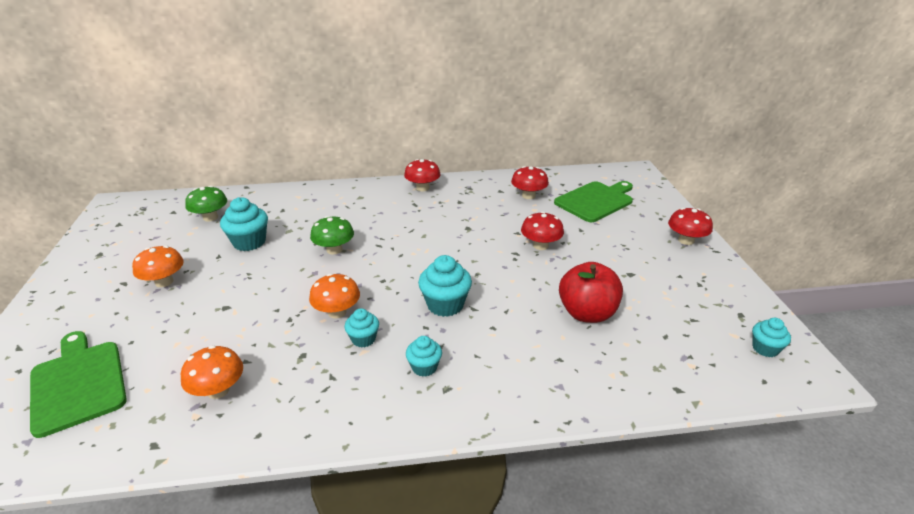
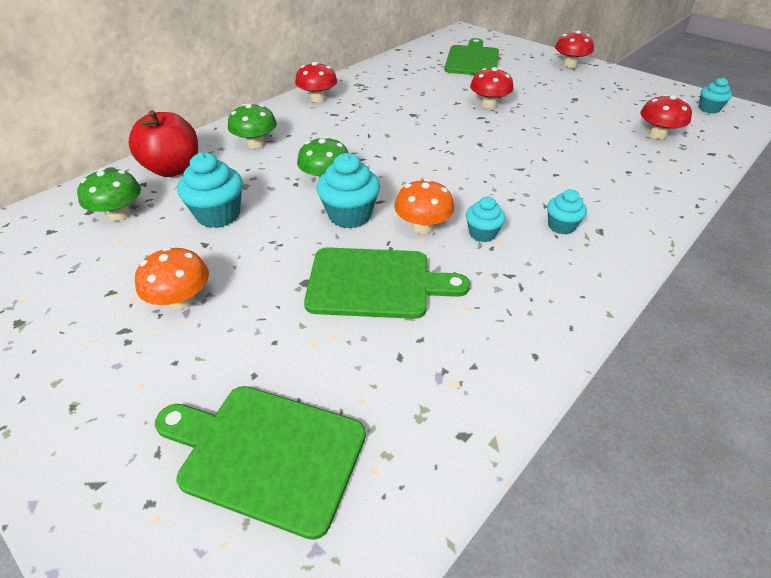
camera: 40 degrees left, 10 degrees up
orange mushroom [181,345,243,399] -> none
turquoise cupcake [418,255,472,317] -> turquoise cupcake moved to [317,153,380,229]
red mushroom [511,166,549,199] -> red mushroom moved to [640,95,692,139]
red apple [559,262,623,323] -> red apple moved to [129,110,198,177]
none -> green mushroom [228,104,277,149]
none -> green cutting board [304,247,470,319]

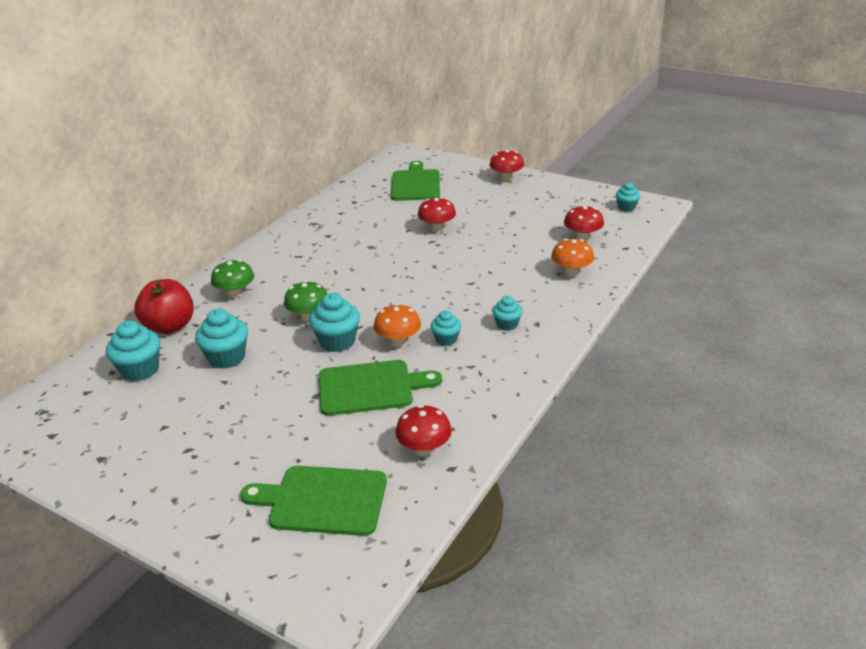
camera: 10 degrees left, 10 degrees down
green mushroom [77,168,141,221] -> turquoise cupcake [106,320,160,381]
orange mushroom [135,247,209,309] -> orange mushroom moved to [551,239,594,277]
red mushroom [295,62,337,102] -> red mushroom moved to [396,405,452,456]

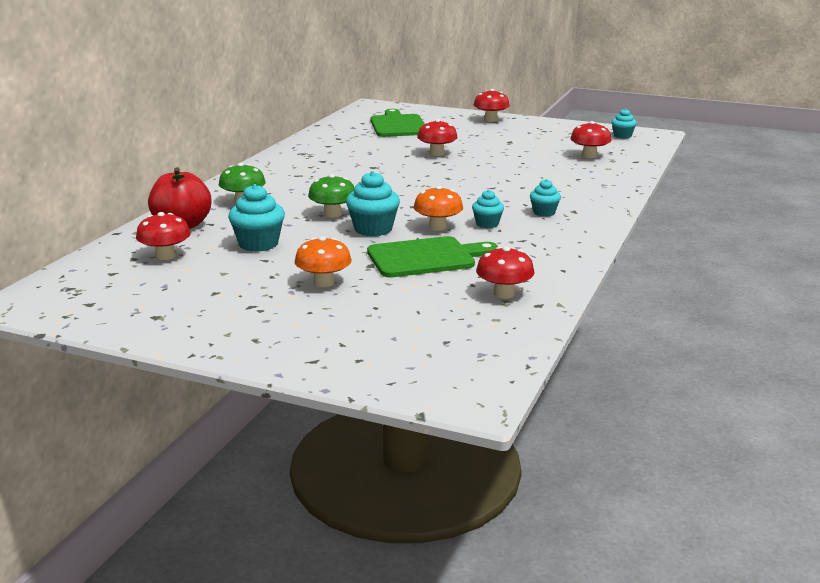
camera: 10 degrees left, 10 degrees down
turquoise cupcake [106,320,160,381] -> red mushroom [136,212,191,260]
green cutting board [240,466,387,536] -> none
orange mushroom [551,239,594,277] -> orange mushroom moved to [295,236,352,287]

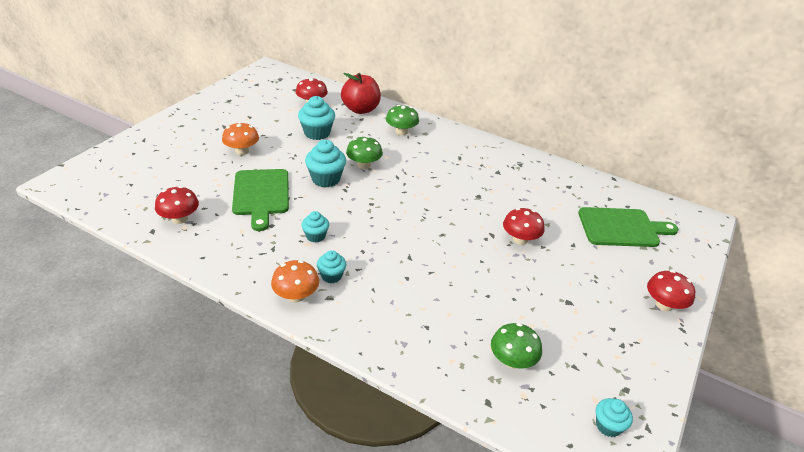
camera: 95 degrees right, 15 degrees up
orange mushroom [414,186,463,231] -> orange mushroom moved to [271,260,319,302]
red mushroom [570,121,612,158] -> green mushroom [491,323,542,369]

